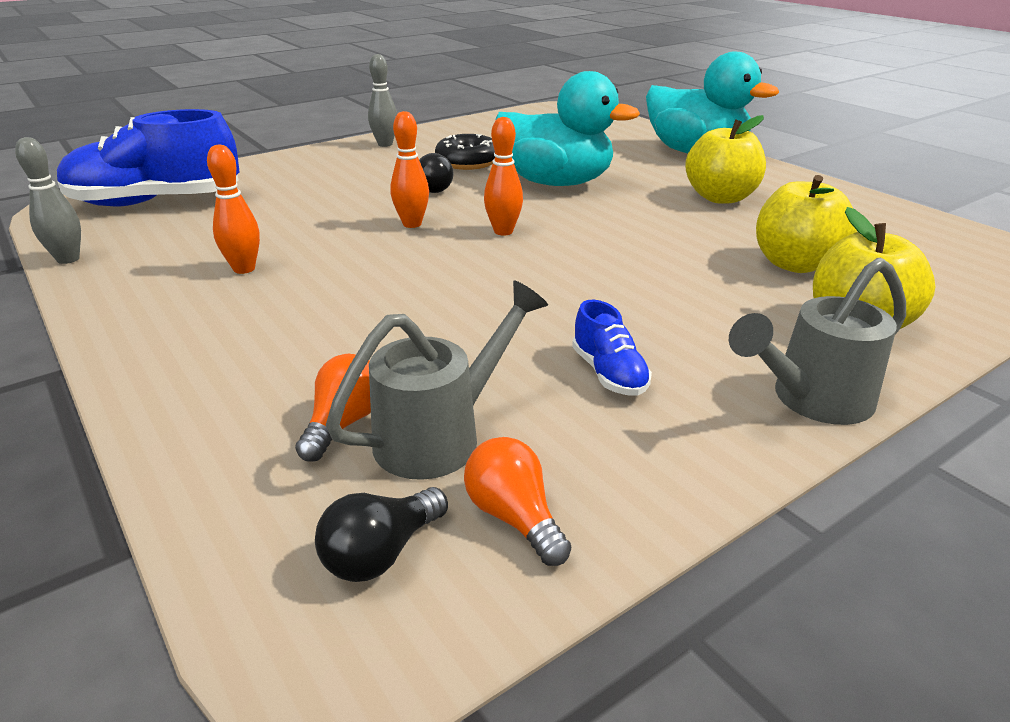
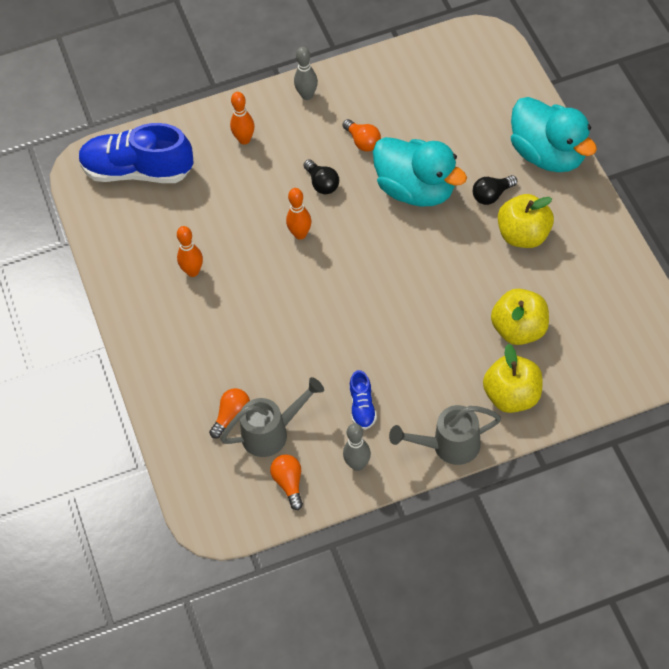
camera: 20 degrees right, 25 degrees up
grey bowling pin [15,137,81,264] -> grey bowling pin moved to [343,423,371,471]
black light bulb [315,487,448,582] -> black light bulb moved to [473,175,517,205]
black donut [435,134,495,170] -> orange light bulb [343,119,381,152]
orange bowling pin [484,117,523,236] -> orange bowling pin moved to [230,92,255,144]

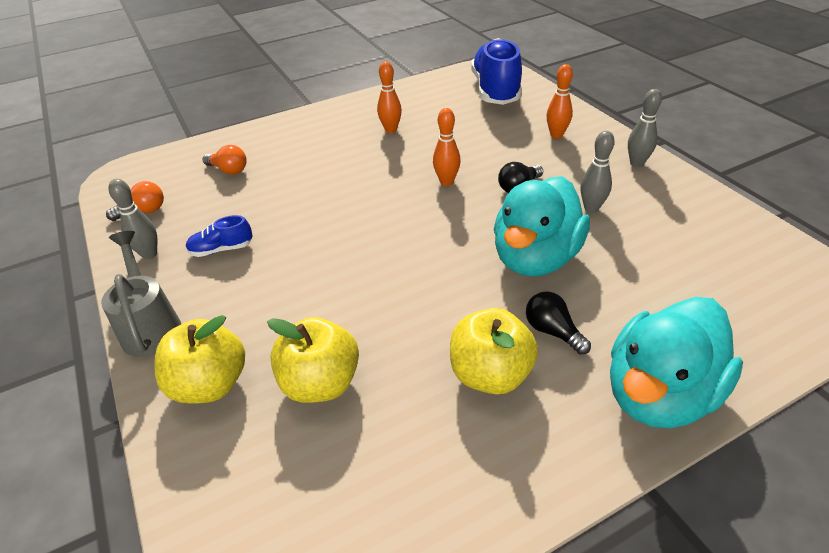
camera: 80 degrees right, 15 degrees down
grey watering can [220,377,324,457] -> none
orange light bulb [343,119,381,152] -> grey bowling pin [580,131,615,213]

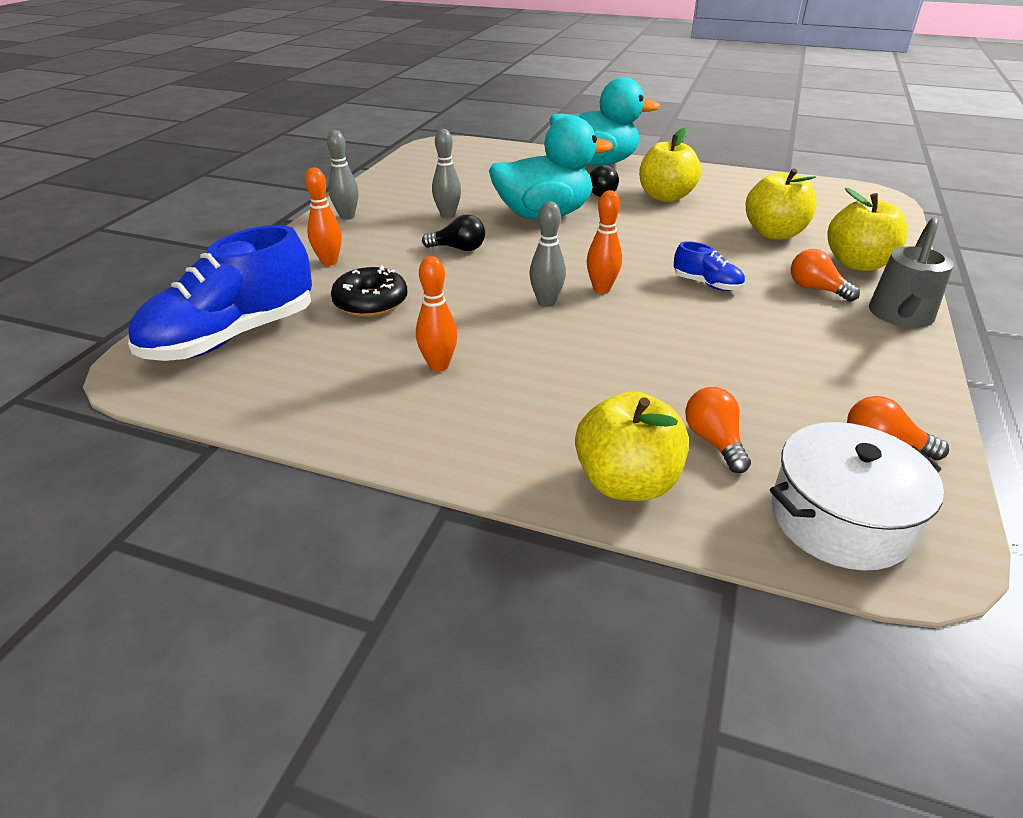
camera: 135 degrees left, 5 degrees down
grey bowling pin [108,179,157,259] -> grey bowling pin moved to [529,202,566,307]
blue shoe [186,215,253,257] -> blue shoe moved to [674,241,745,291]
orange bowling pin [433,108,461,186] -> orange bowling pin moved to [587,190,622,293]
none -> black donut [331,266,407,317]
none -> yellow apple [575,391,689,501]
none -> white pot [770,422,944,571]
none -> orange light bulb [791,249,860,302]

